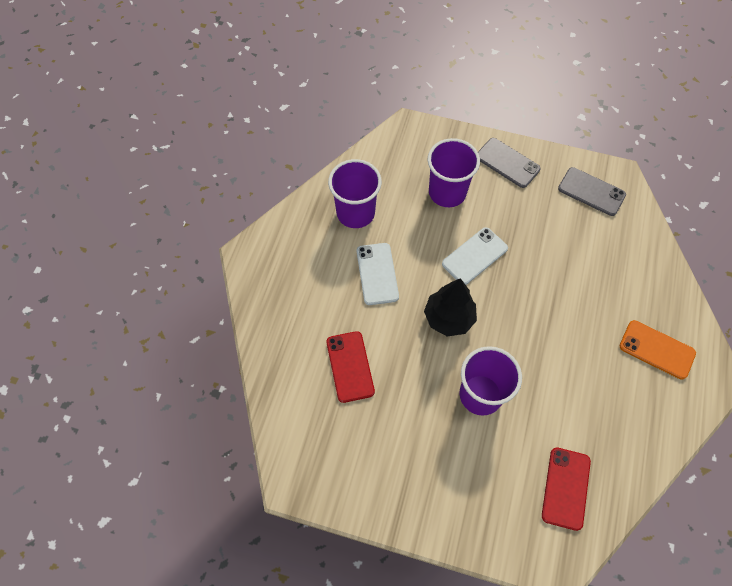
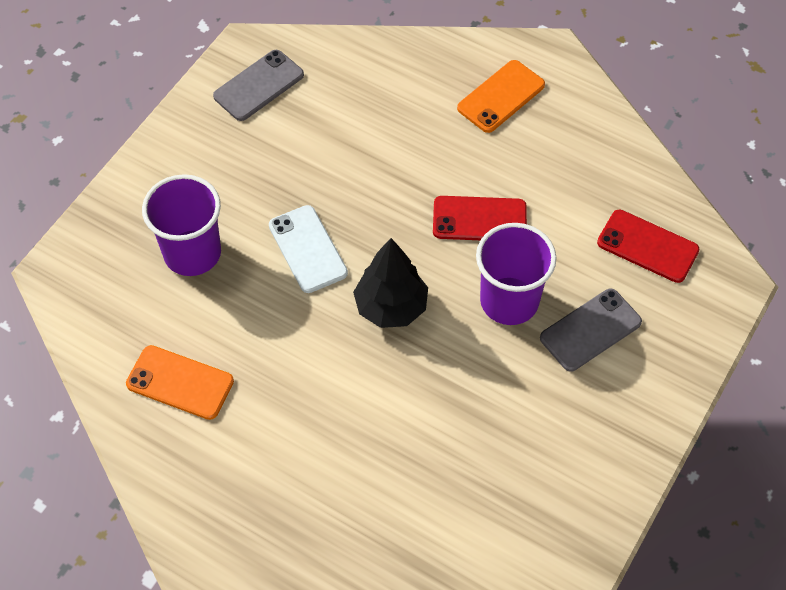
camera: 75 degrees left, 5 degrees down
red phone [326,331,375,403] -> red phone moved to [433,196,527,240]
purple cup [328,159,382,228] -> orange phone [126,345,234,420]
white phone [357,243,399,305] -> none
grey phone [478,138,541,188] -> grey phone moved to [540,289,642,372]

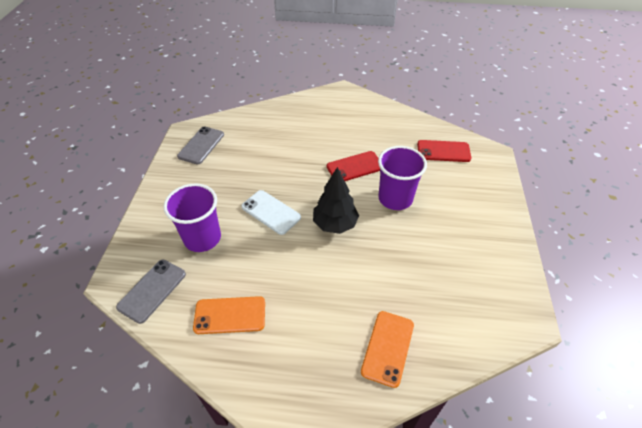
camera: 25 degrees left, 10 degrees down
orange phone [457,60,545,133] -> orange phone moved to [361,311,414,388]
grey phone [540,289,642,372] -> grey phone moved to [116,260,186,324]

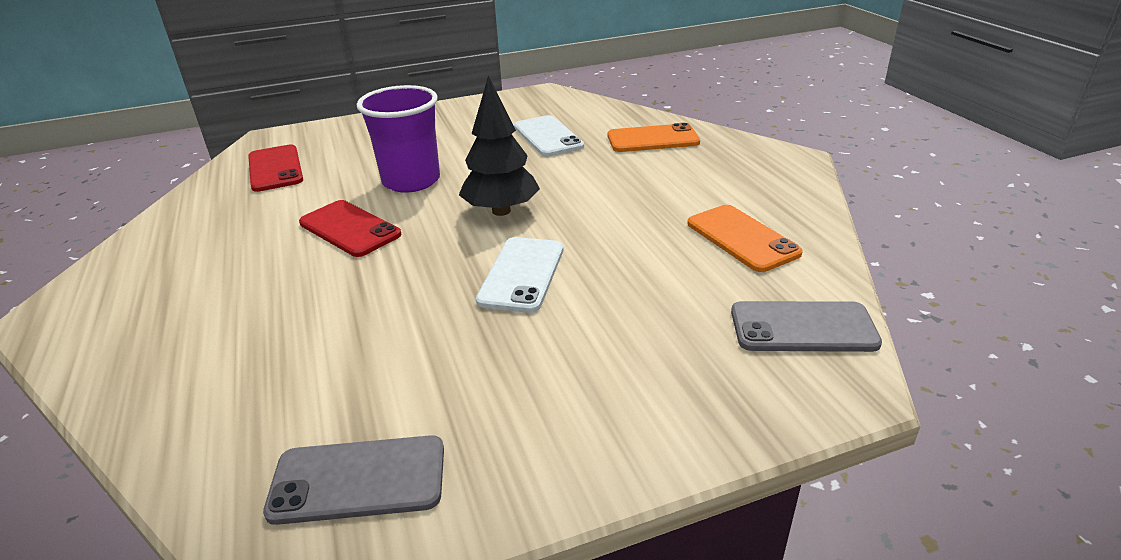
camera: 115 degrees left, 15 degrees down
purple cup [163,183,221,252] -> none
none -> white phone [514,115,584,156]

